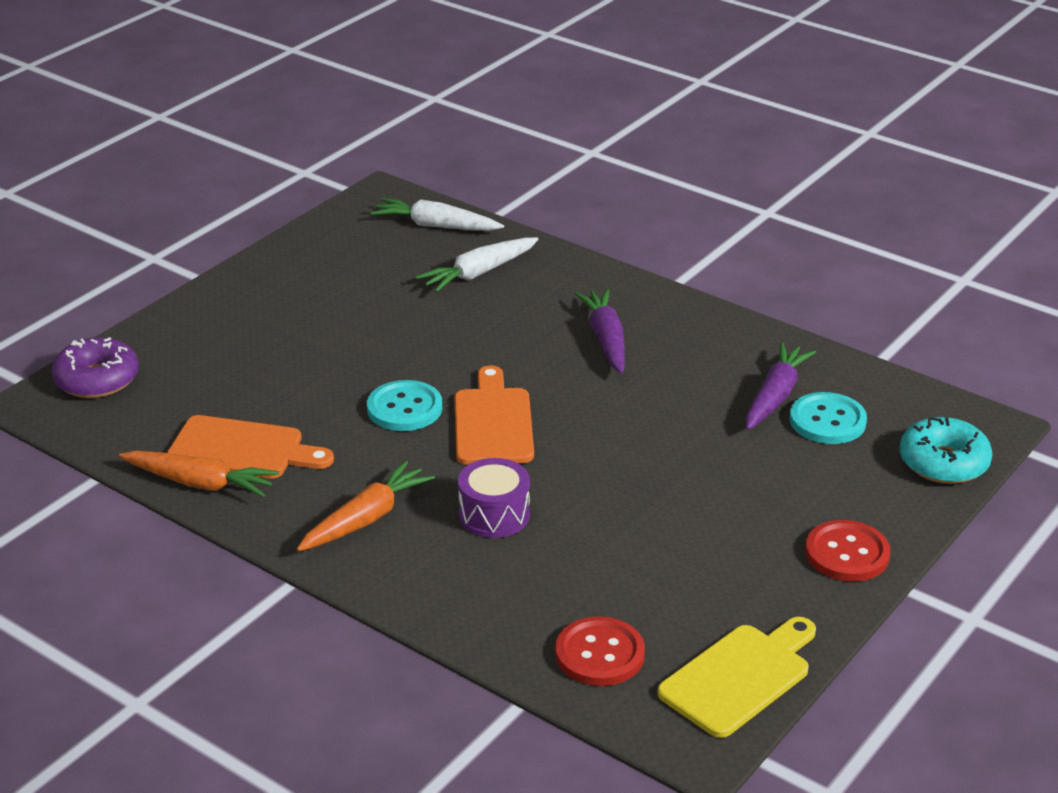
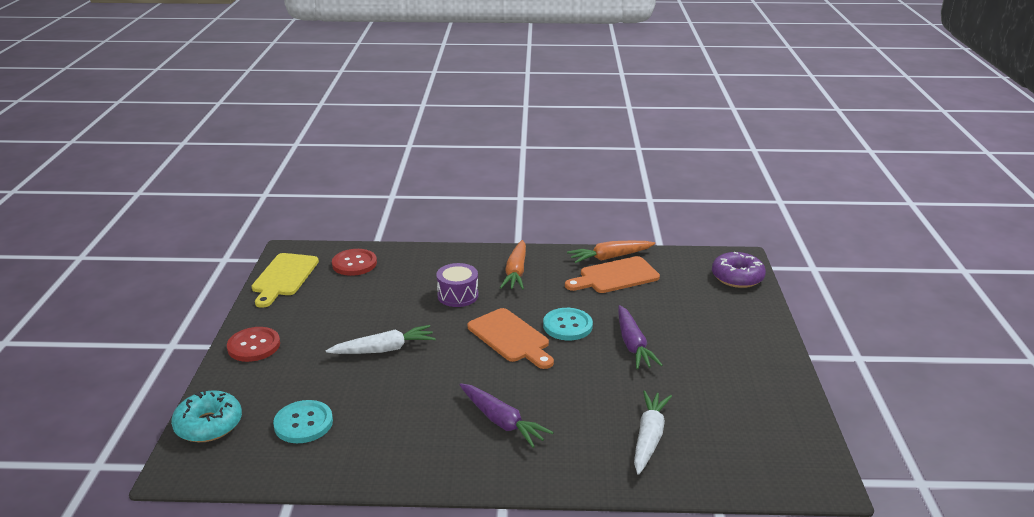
camera: 145 degrees right, 5 degrees down
white carrot [370,198,504,231] -> white carrot moved to [326,325,436,354]
purple carrot [746,342,816,430] -> purple carrot moved to [618,305,663,369]

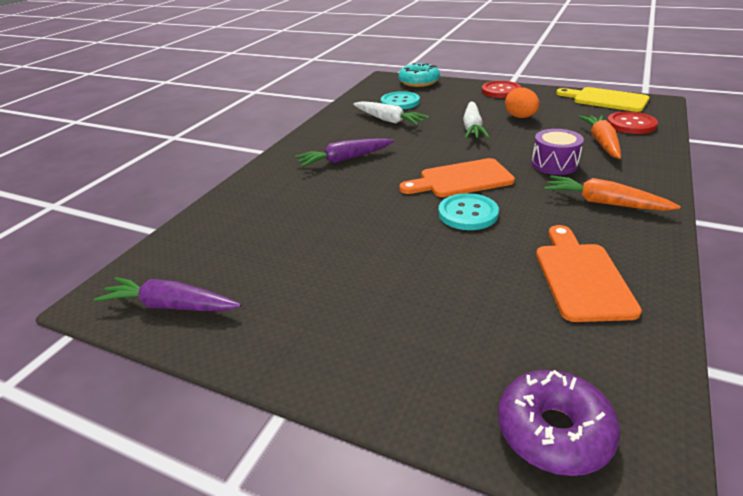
camera: 115 degrees right, 5 degrees up
orange carrot [567,241,655,263] -> orange carrot moved to [579,115,621,159]
purple carrot [618,305,663,369] -> purple carrot moved to [94,277,241,311]
white carrot [634,390,672,475] -> white carrot moved to [353,101,429,125]
none -> orange egg [505,87,540,118]

